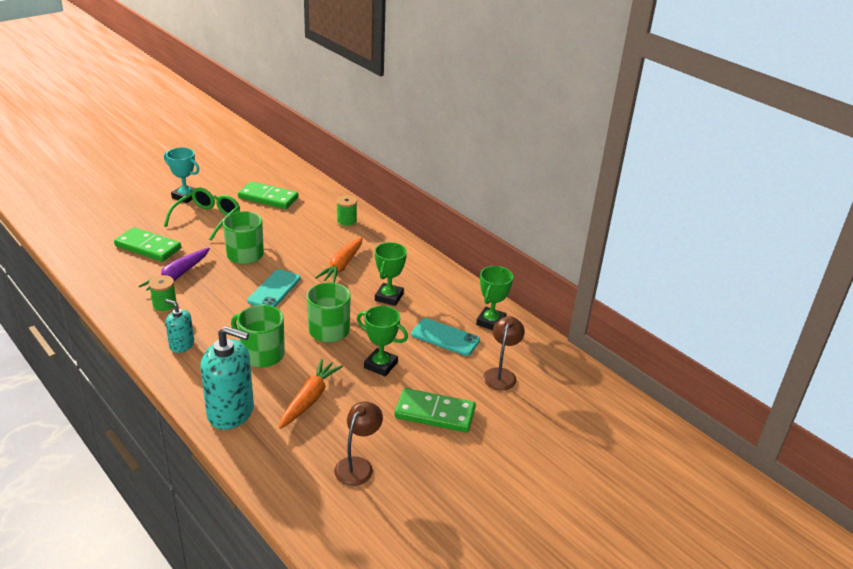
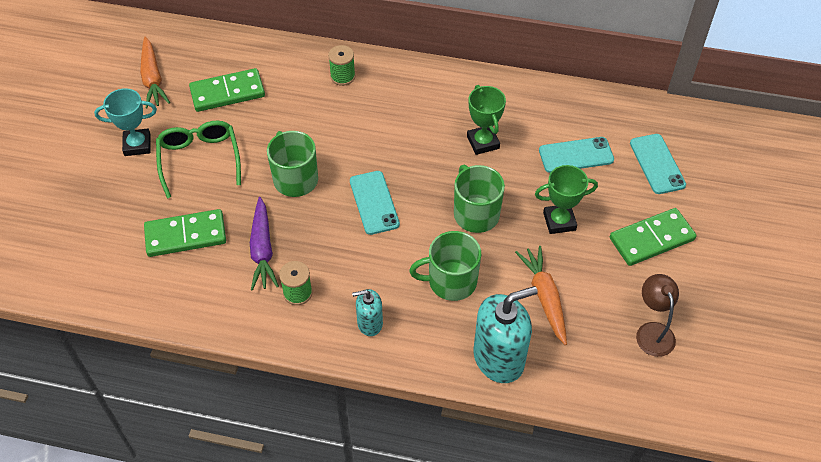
camera: 35 degrees left, 20 degrees up
orange carrot [315,237,363,283] -> orange carrot moved to [140,37,170,108]
green trophy [476,266,513,330] -> none
brown lamp [483,316,525,390] -> turquoise phone [630,134,686,194]

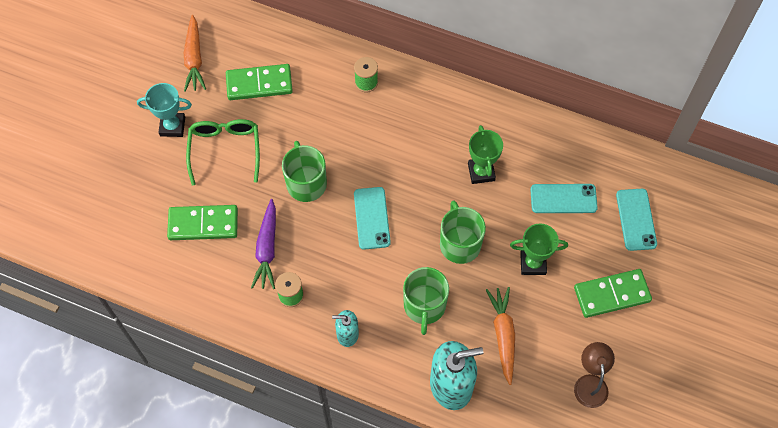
camera: 10 degrees right, 10 degrees up
green mug [409,231,481,301] -> green mug turned 90 degrees counterclockwise [403,267,449,335]

